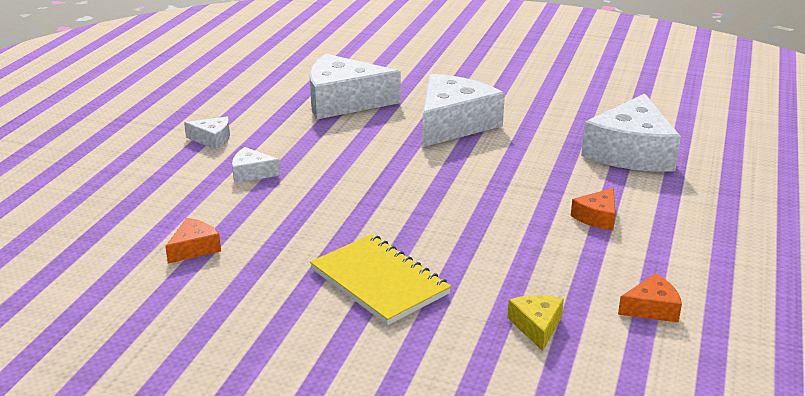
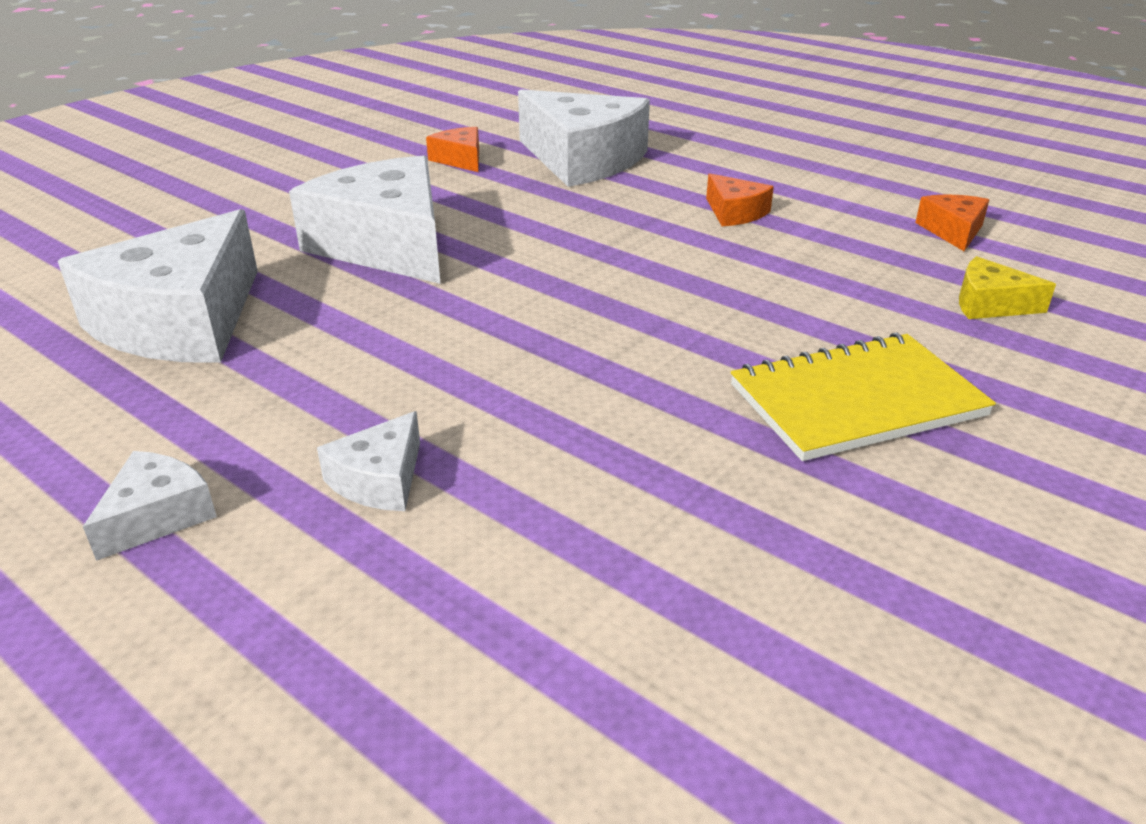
camera: 70 degrees left, 5 degrees up
orange cheese [165,218,221,264] -> orange cheese moved to [426,127,479,172]

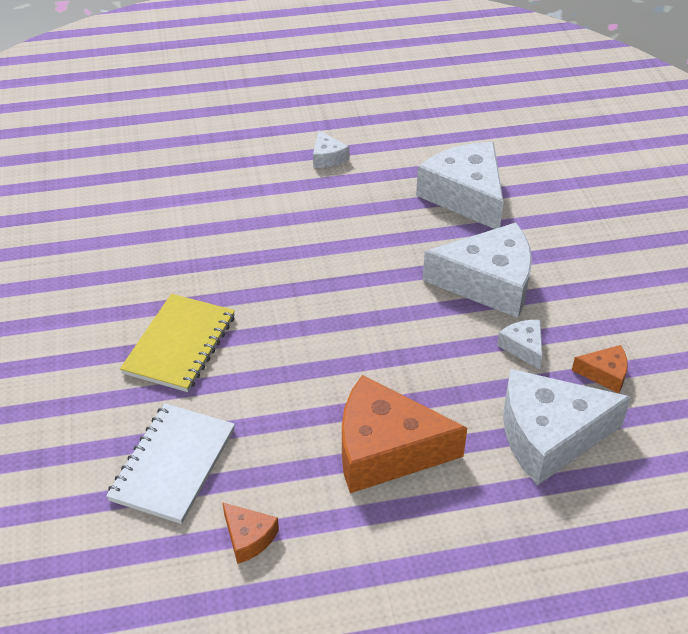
camera: 130 degrees right, 10 degrees up
white cheese [317,411,420,511] -> white cheese moved to [497,320,542,370]
orange cheese [706,174,774,226] -> orange cheese [342,375,467,493], size x2.20
yellow cheese [959,256,1056,319] -> white notebook [106,403,235,524]

